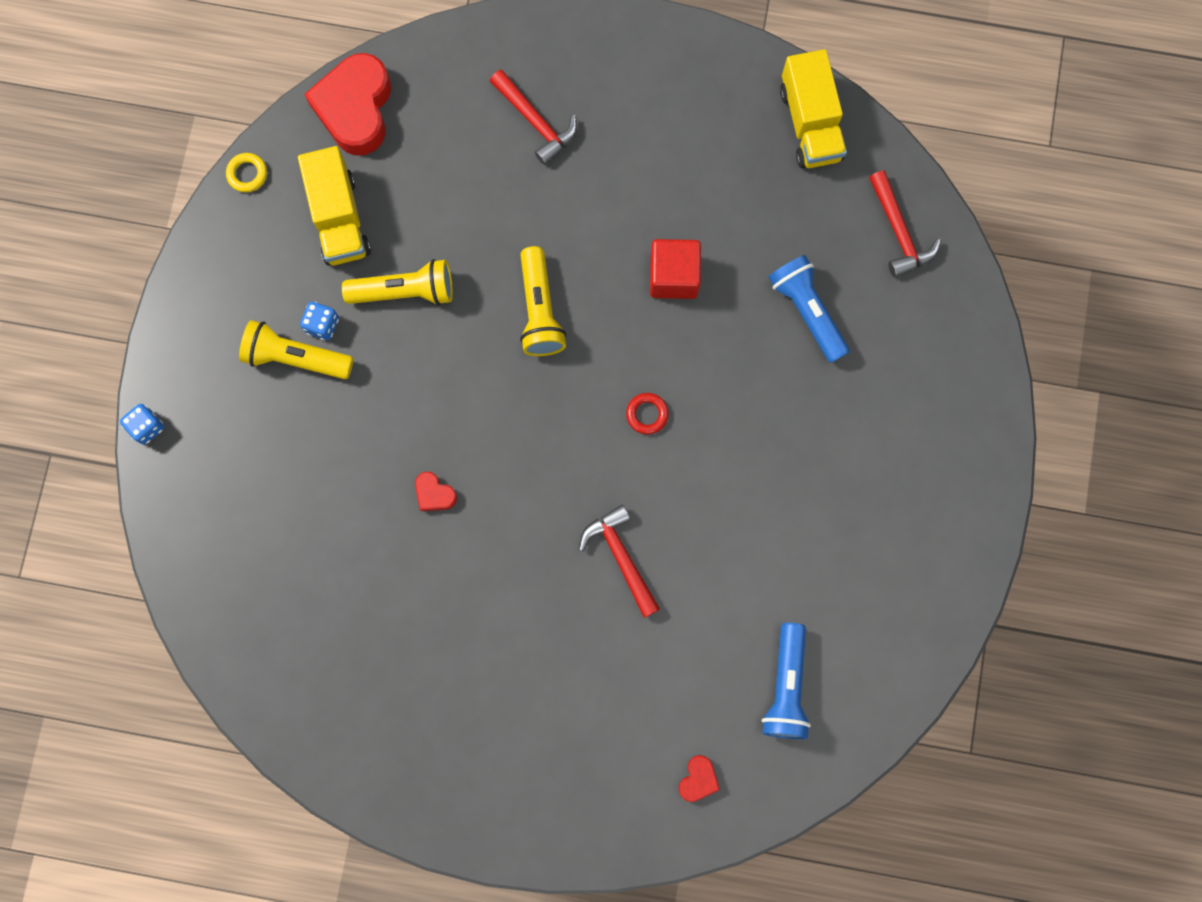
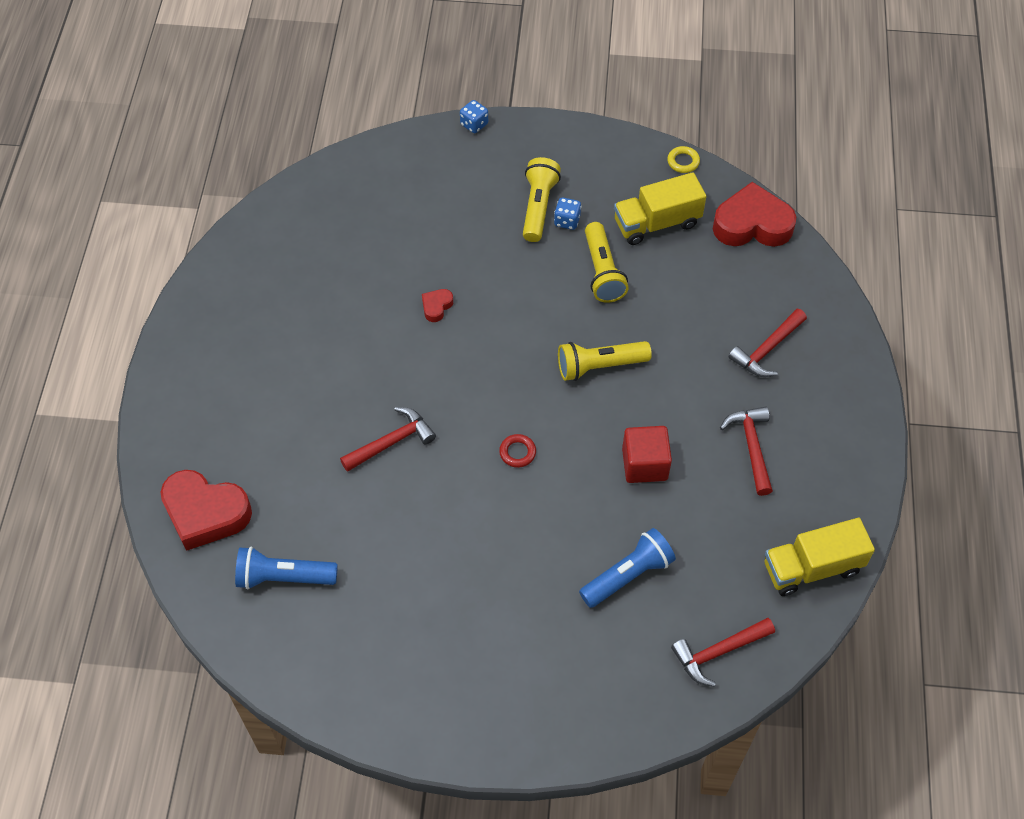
camera: 85 degrees right, 20 degrees down
red heart [678,755,720,802] -> red heart [161,470,252,551], size x2.27
none -> red hammer [720,407,773,496]

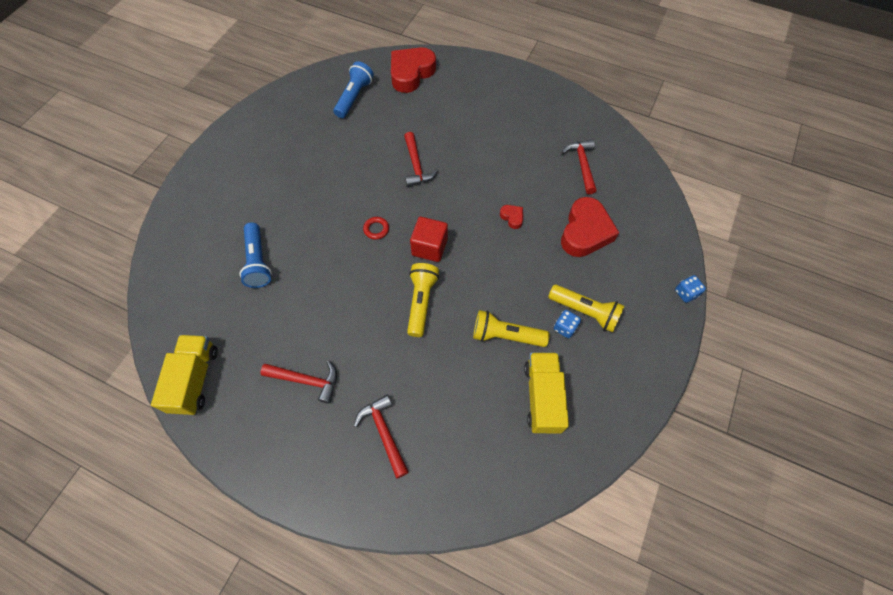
camera: 110 degrees right, 5 degrees up
red cube [622,426,672,483] -> red cube moved to [410,217,448,262]
yellow ring [667,146,700,173] -> none
red hammer [671,618,775,687] -> red hammer moved to [562,139,597,194]
red heart [713,182,796,247] -> red heart moved to [561,197,619,257]

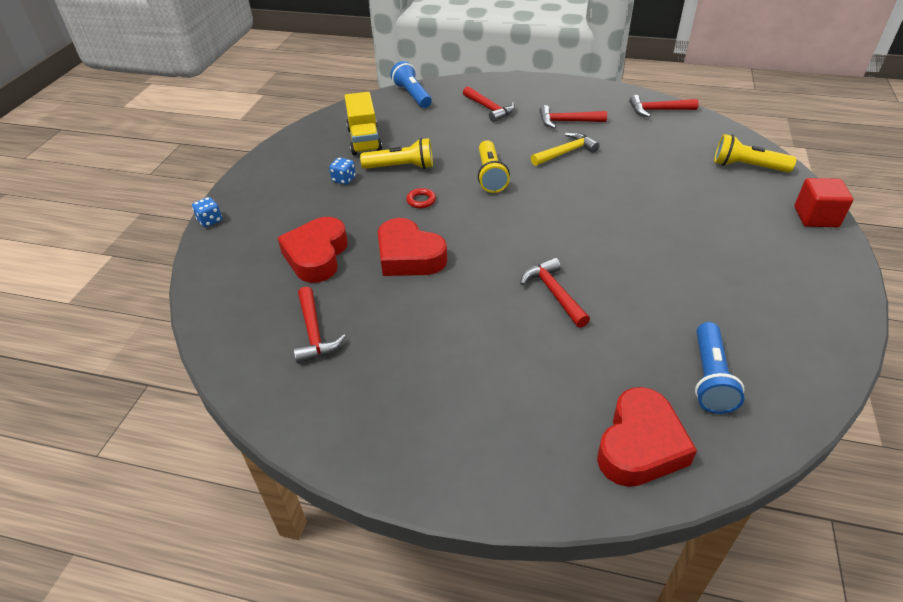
camera: 170 degrees right, 20 degrees down
yellow truck [151,335,218,415] -> red hammer [629,95,699,117]
blue flashlight [239,222,272,288] -> blue flashlight moved to [390,61,432,108]
red ring [363,217,389,240] -> red ring moved to [406,188,436,208]
red cube [410,217,448,262] -> red cube moved to [794,178,853,227]
red heart [500,205,523,229] -> red heart [378,218,447,276], size x2.27
yellow flashlight [548,285,625,332] -> yellow flashlight moved to [714,134,796,172]
none -> yellow hammer [531,132,599,166]

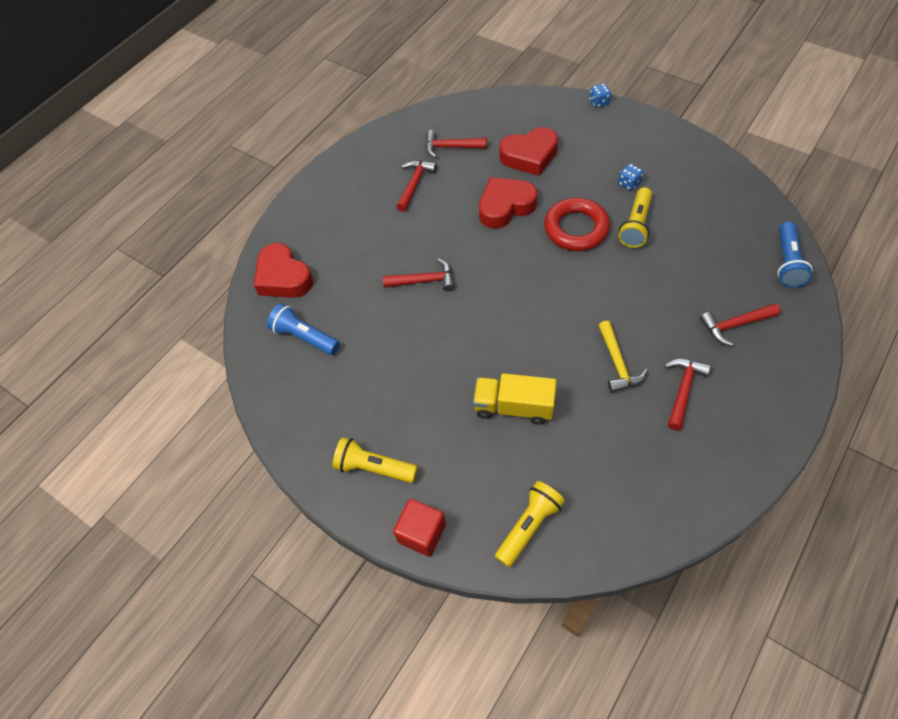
camera: 115 degrees right, 15 degrees up
red heart [278,217,348,283] -> red heart turned 135 degrees clockwise [499,127,558,176]
yellow truck [345,92,382,155] -> yellow truck moved to [473,373,557,425]
blue flashlight [390,61,432,108] -> blue flashlight turned 105 degrees clockwise [778,222,813,288]
red ring [406,188,436,208] -> red ring [544,198,610,251], size x2.42
yellow flashlight [478,140,510,193] -> yellow flashlight moved to [333,437,418,483]
red hammer [629,95,699,117] -> red hammer moved to [396,160,437,212]

